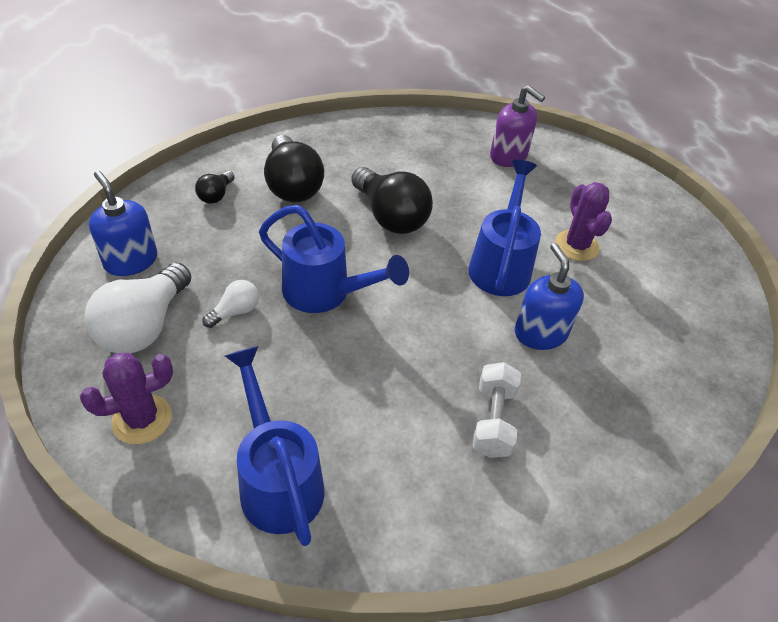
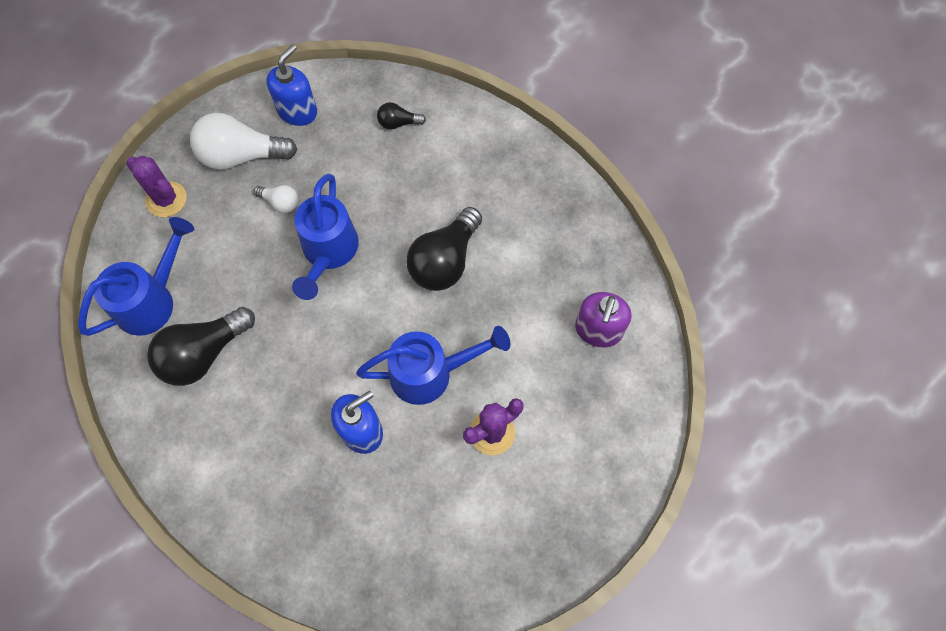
camera: 70 degrees right, 20 degrees up
black light bulb [264,135,324,202] -> black light bulb moved to [147,307,255,386]
white dumbbell [472,362,521,458] -> none

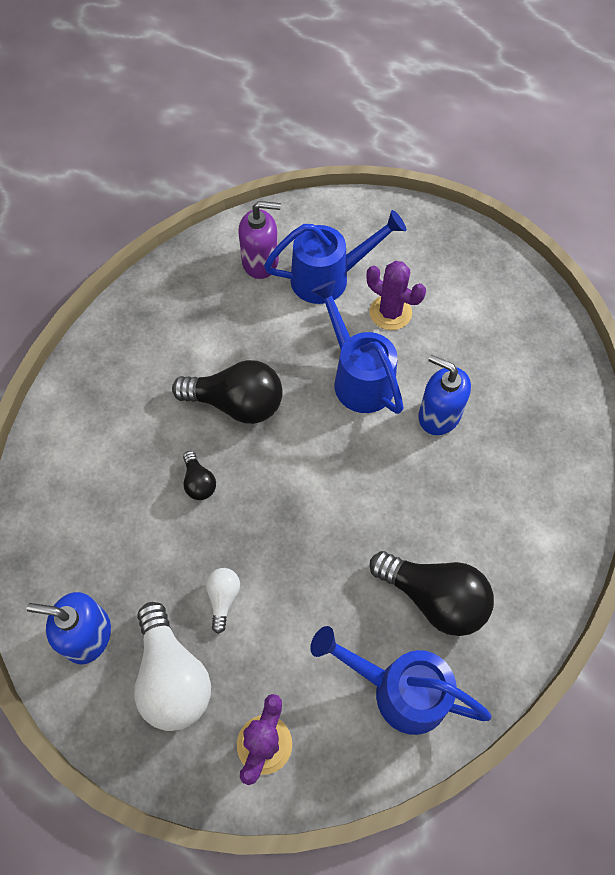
camera: 110 degrees left, 5 degrees down
blue watering can [292,174,359,300] -> blue watering can moved to [264,210,406,304]
black light bulb [377,102,426,130] -> black light bulb moved to [183,451,216,500]

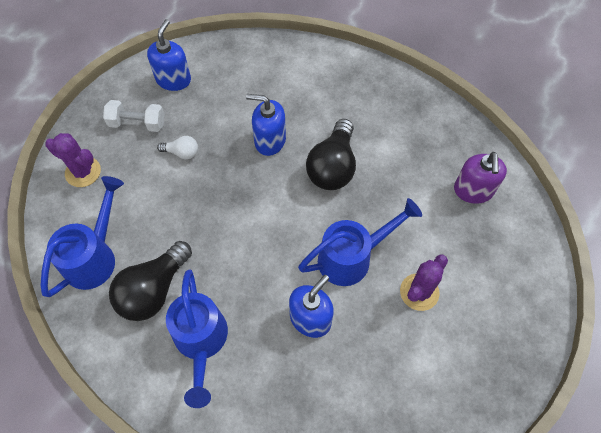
camera: 95 degrees right, 0 degrees up
white light bulb [134,602,211,731] -> white dumbbell [103,100,165,132]
black light bulb [183,451,216,500] -> blue soap dispenser [246,94,286,156]
blue watering can [264,210,406,304] -> blue watering can moved to [166,269,228,408]

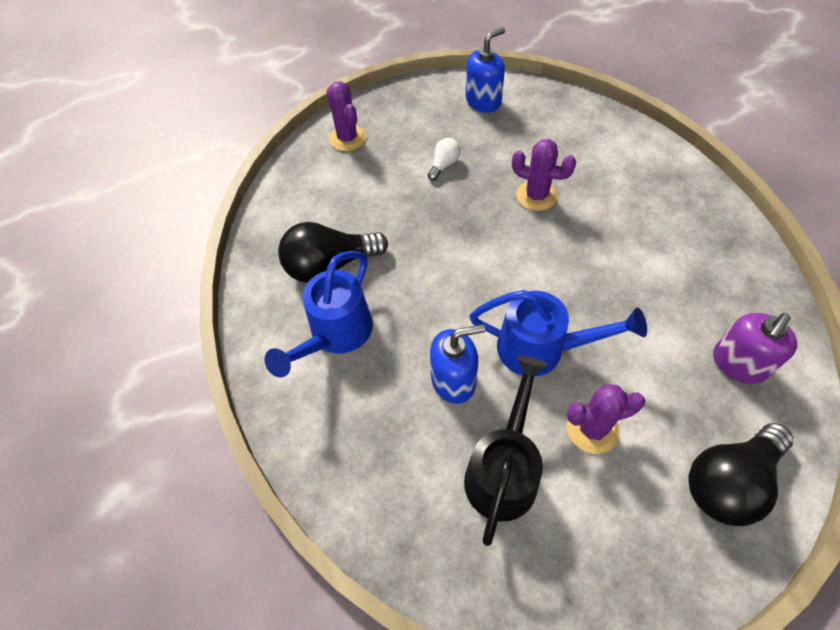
camera: 40 degrees right, 5 degrees down
blue watering can [41,176,124,297] -> none
white dumbbell [103,100,165,132] -> none
white light bulb [157,136,198,159] -> white light bulb turned 105 degrees counterclockwise [428,138,461,181]
blue soap dispenser [246,94,286,156] -> purple cactus [512,139,576,211]
black light bulb [306,119,356,190] -> black light bulb moved to [689,423,793,526]
none -> black watering can [464,356,548,546]

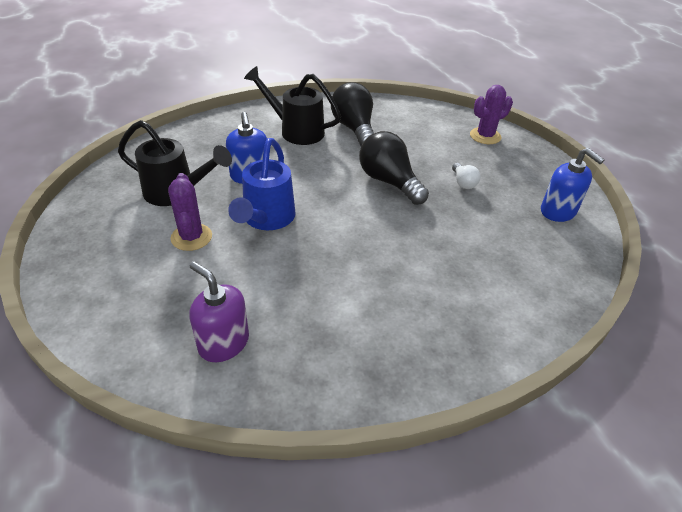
camera: 85 degrees right, 15 degrees down
blue watering can [265,251,373,378] -> black watering can [244,66,341,145]
white light bulb [428,138,461,181] -> white light bulb turned 45 degrees clockwise [452,163,481,189]
purple cactus [512,139,576,211] -> none
black light bulb [689,423,793,526] -> black light bulb moved to [359,131,429,205]

